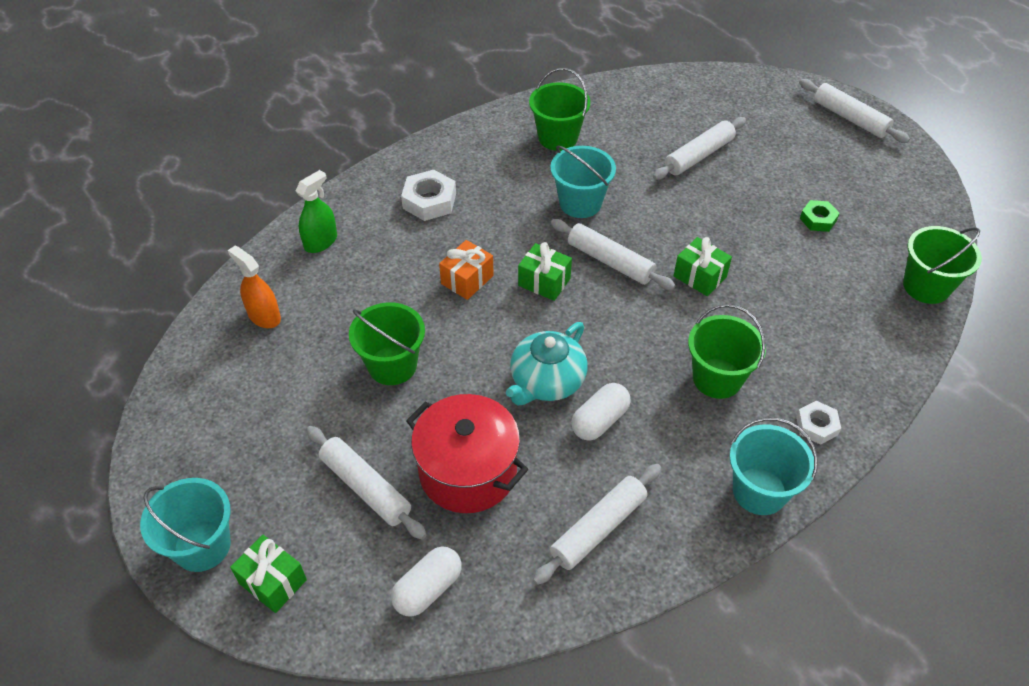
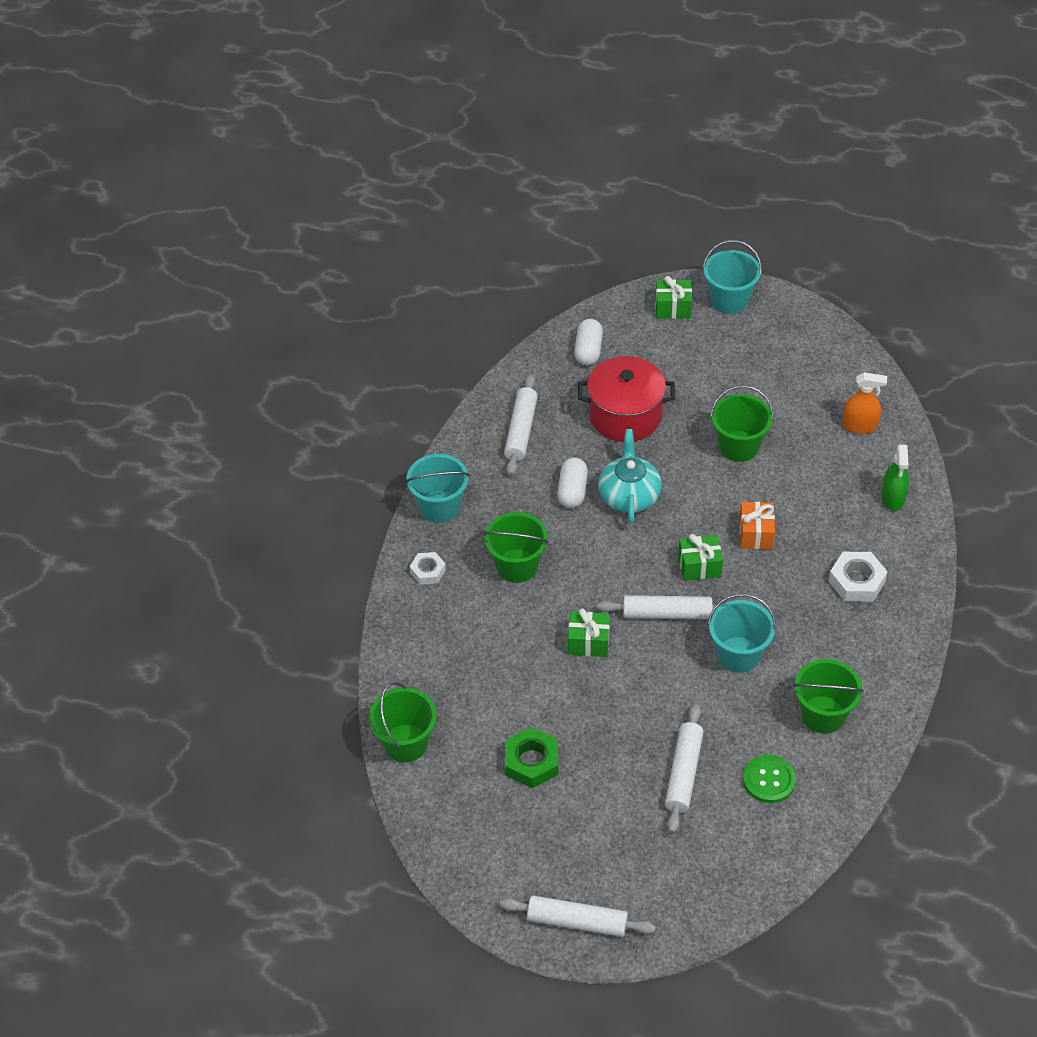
camera: 145 degrees right, 0 degrees up
white rolling pin [306,426,427,540] -> none
green nut [800,200,840,232] -> green nut [505,727,558,788], size x1.57
none -> green button [743,755,796,803]

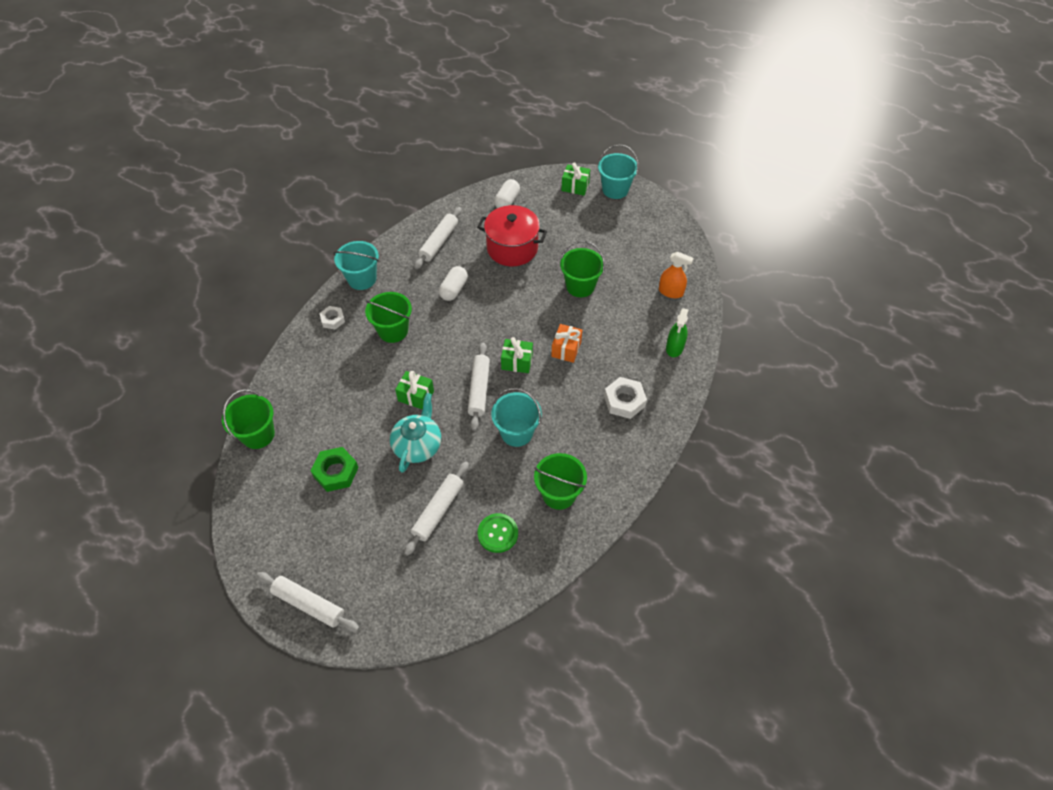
camera: 15 degrees right, 5 degrees up
white rolling pin [597,595,722,619] -> white rolling pin turned 75 degrees clockwise [468,343,490,431]
turquoise teapot [598,429,662,524] -> turquoise teapot moved to [390,393,441,473]

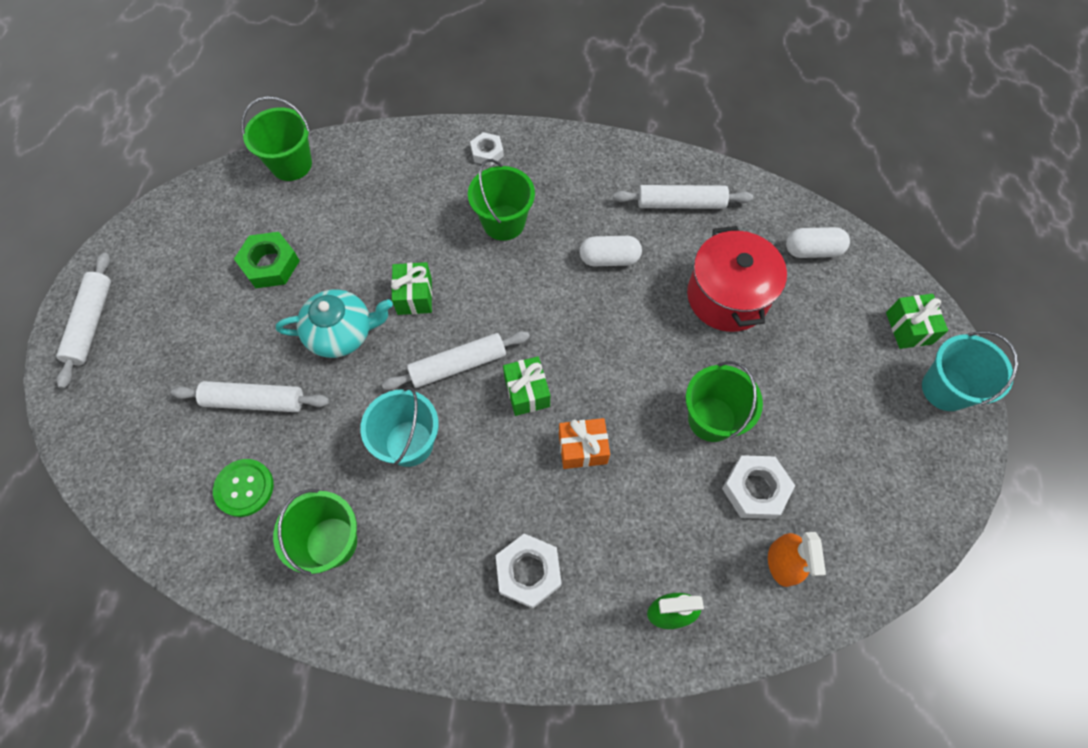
camera: 65 degrees right, 10 degrees up
turquoise bucket [333,241,379,290] -> none
none -> white nut [722,455,795,519]

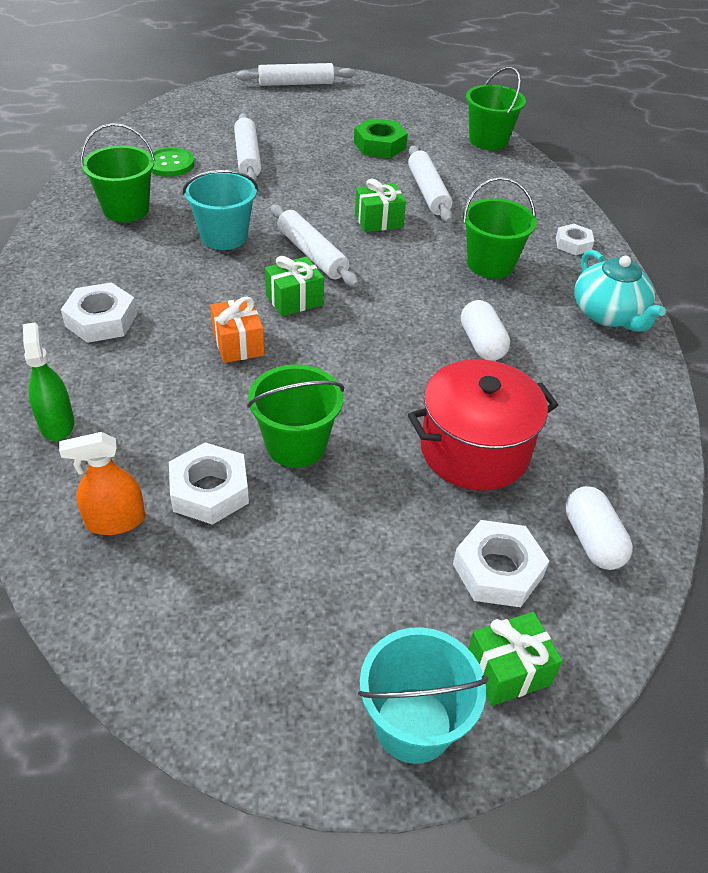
camera: 75 degrees right, 20 degrees down
turquoise teapot [276,289,393,358] -> turquoise teapot moved to [574,250,666,332]
white rolling pin [613,185,753,209] -> white rolling pin moved to [408,145,453,223]
none -> white nut [453,520,549,607]

